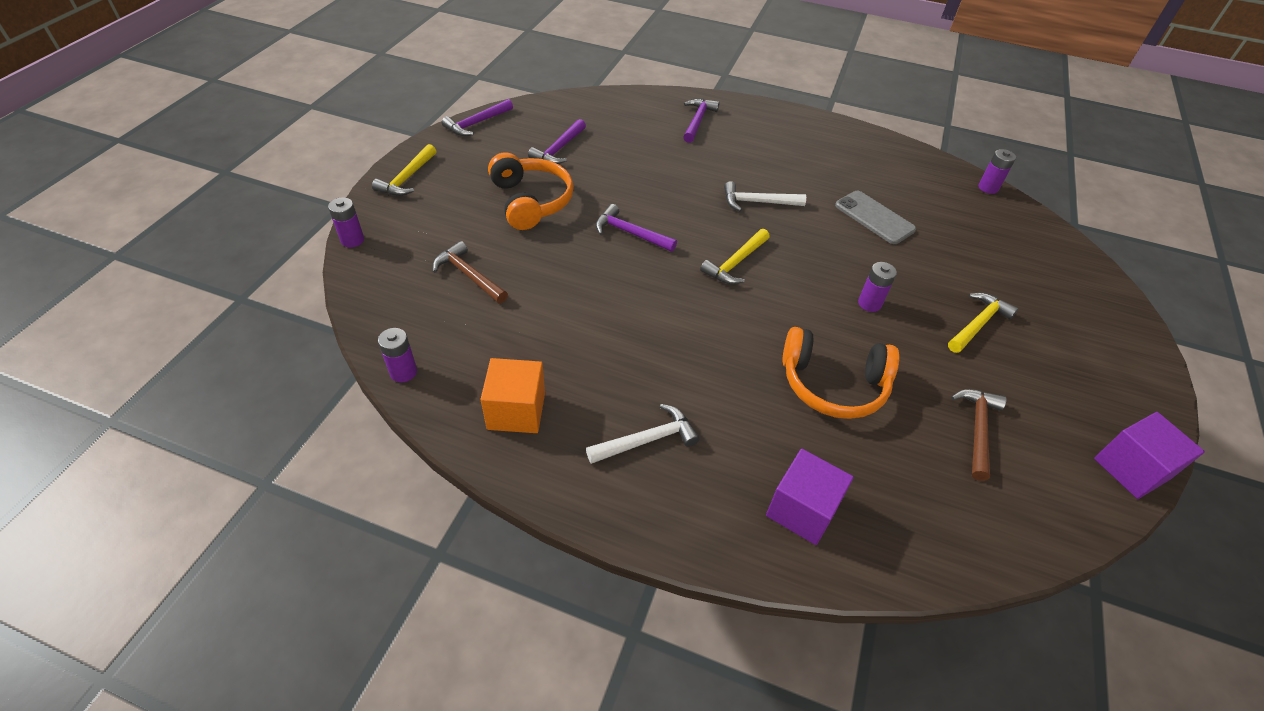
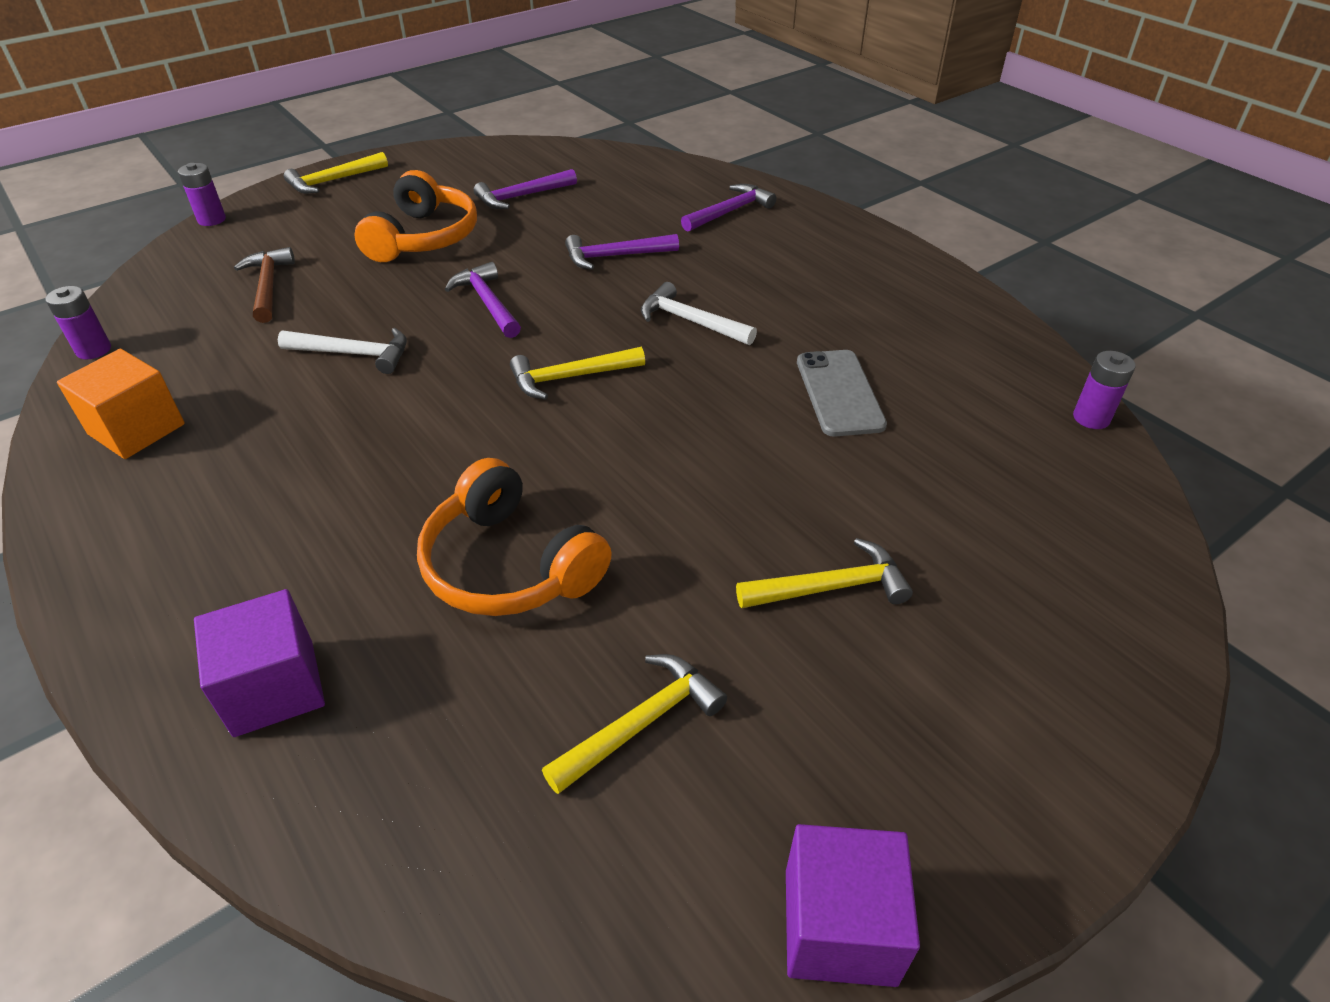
camera: 35 degrees right, 5 degrees down
purple hammer [442,99,513,136] -> purple hammer moved to [565,234,679,270]
white hammer [586,404,700,464] -> white hammer moved to [278,328,407,374]
purple battery [858,262,897,312] -> none
brown hammer [951,389,1007,481] -> yellow hammer [542,654,727,794]

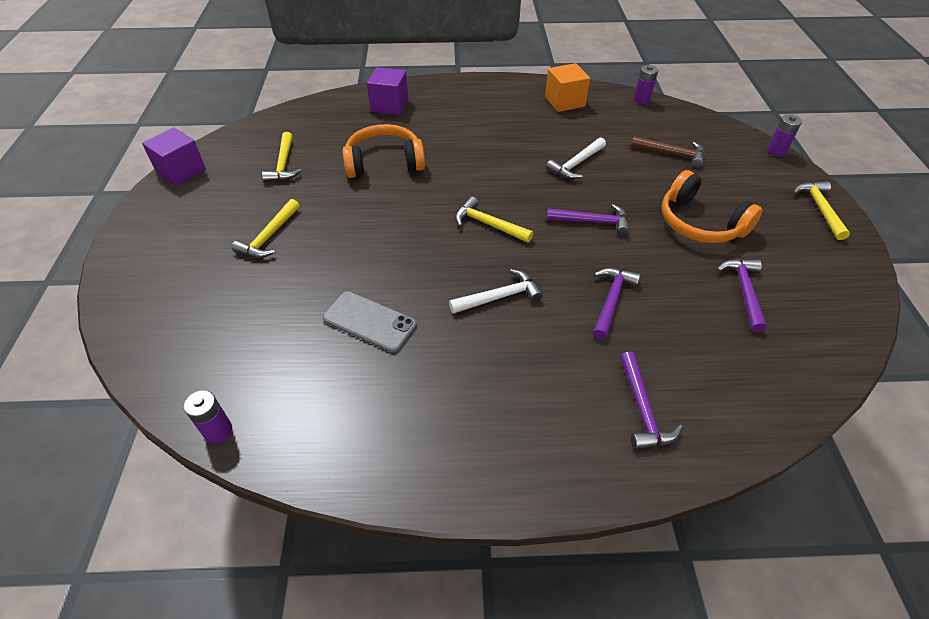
camera: 125 degrees right, 5 degrees up
yellow hammer [510,347,645,400] -> yellow hammer turned 75 degrees counterclockwise [455,196,533,243]

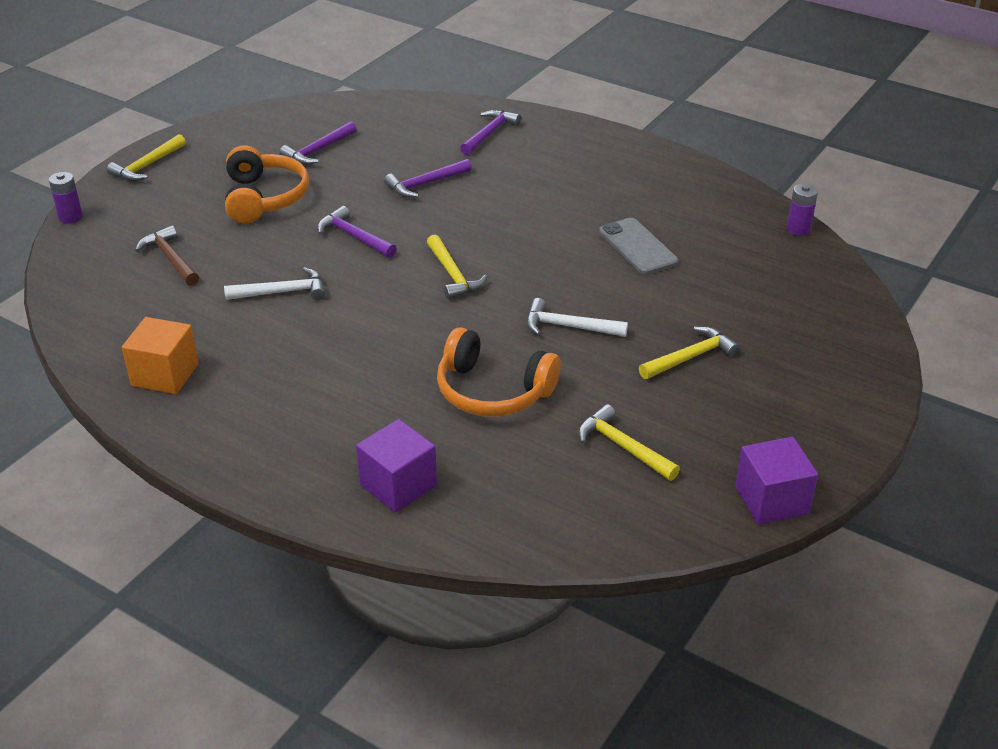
camera: 145 degrees left, 10 degrees down
yellow hammer [262,132,301,182] -> yellow hammer turned 75 degrees counterclockwise [578,404,680,481]
white hammer [449,269,543,314] -> white hammer moved to [526,298,628,337]
purple battery [634,65,658,104] -> none

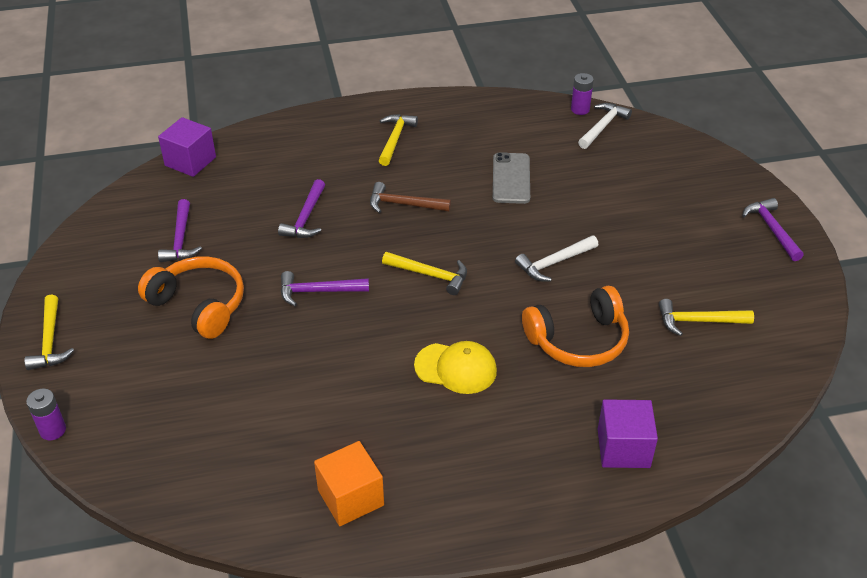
camera: 45 degrees left, 5 degrees up
brown hammer [135,225,199,286] -> brown hammer moved to [370,182,451,213]
white hammer [224,267,326,300] -> white hammer moved to [578,103,632,149]
purple hammer [460,110,521,155] -> purple hammer moved to [742,198,804,261]
grey phone [599,218,678,275] -> grey phone turned 75 degrees clockwise [493,152,530,204]
yellow hammer [639,326,740,379] -> yellow hammer moved to [378,114,418,166]
purple cube [735,437,818,525] -> purple cube moved to [158,117,216,177]
none -> yellow cap [414,341,497,394]

